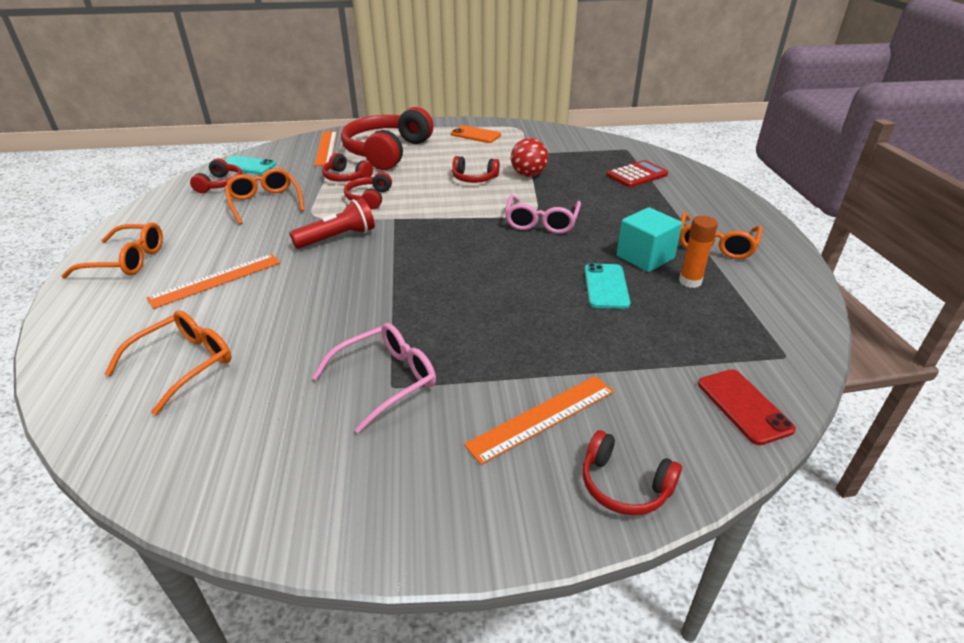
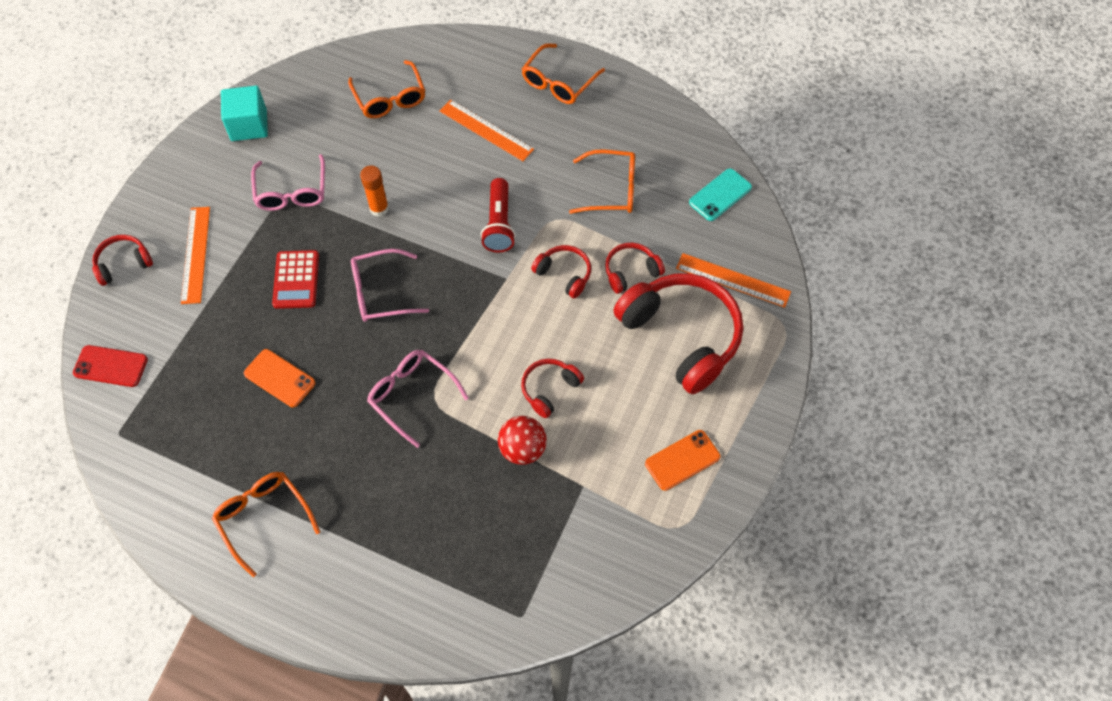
camera: 120 degrees right, 25 degrees up
orange ruler [147,254,280,309] -> orange ruler turned 45 degrees counterclockwise [439,99,534,161]
red headphones [190,158,243,193] -> none
turquoise phone [585,263,630,309] -> orange phone [244,349,315,407]
red calculator [606,160,668,188] -> red calculator moved to [272,250,319,309]
turquoise cube [617,207,682,272] -> turquoise cube moved to [221,86,268,141]
orange glue stick [679,216,718,288] -> orange glue stick moved to [360,166,389,217]
none -> pink glasses [351,249,429,322]

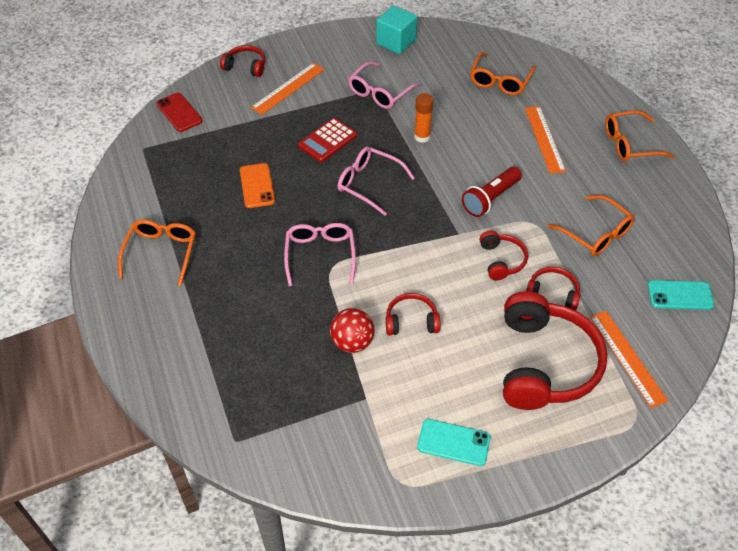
camera: 45 degrees right, 10 degrees down
orange phone [645,430,720,491] -> turquoise phone [417,419,491,466]

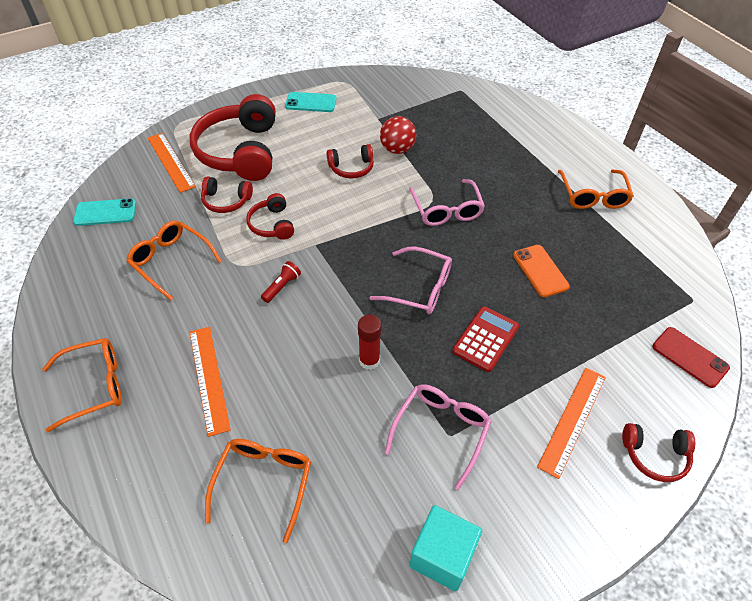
camera: 170 degrees right, 0 degrees up
orange glue stick [414,93,434,143] -> red glue stick [358,315,382,370]
red flashlight [462,167,522,217] -> red flashlight [261,261,301,303], size x0.59

